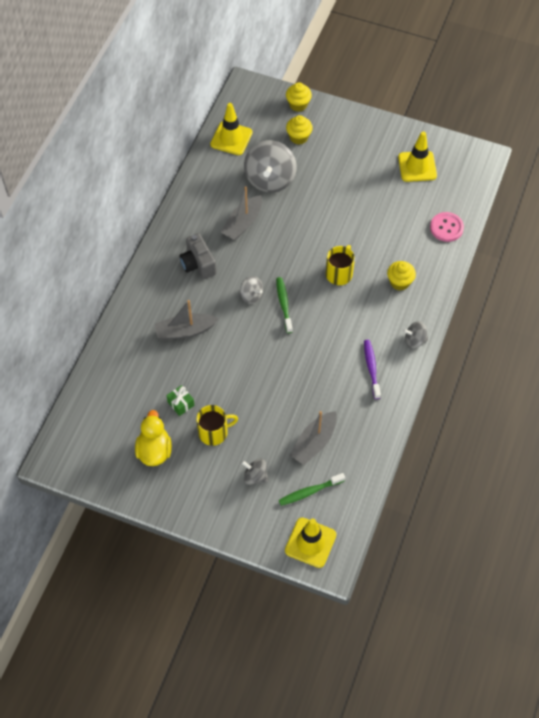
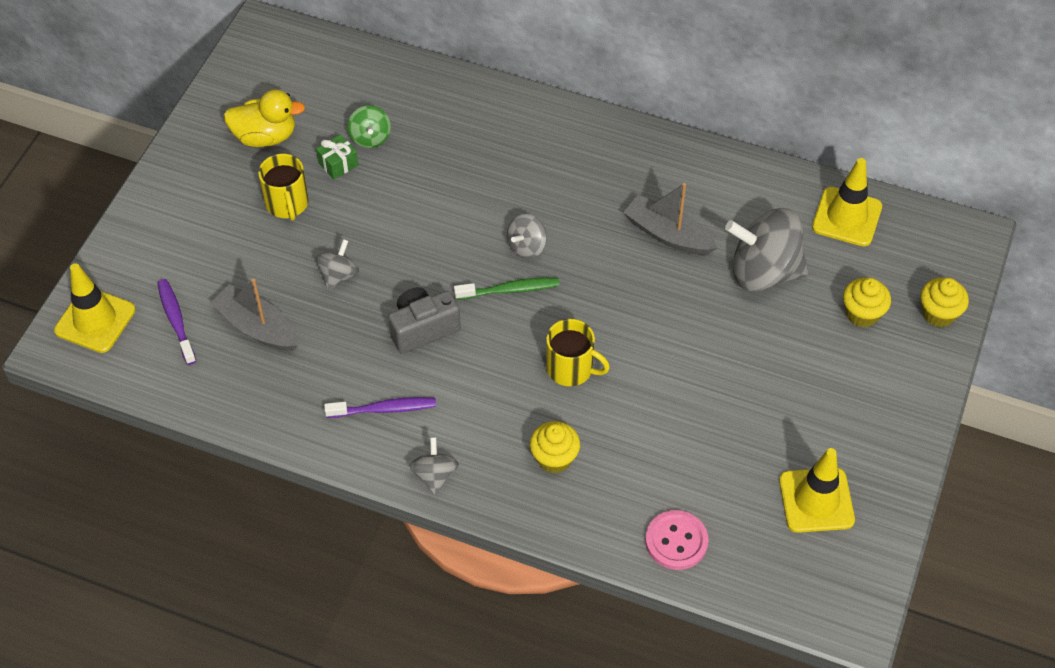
camera: 90 degrees right, 5 degrees down
grey boat [155,300,219,340] -> none
grey camera [180,233,216,279] -> grey camera moved to [388,287,461,354]
grey spinning top [241,459,268,485] -> grey spinning top moved to [316,239,359,291]
green toothbrush [279,473,345,506] -> purple toothbrush [157,279,196,365]
none -> green spinning top [348,106,391,148]

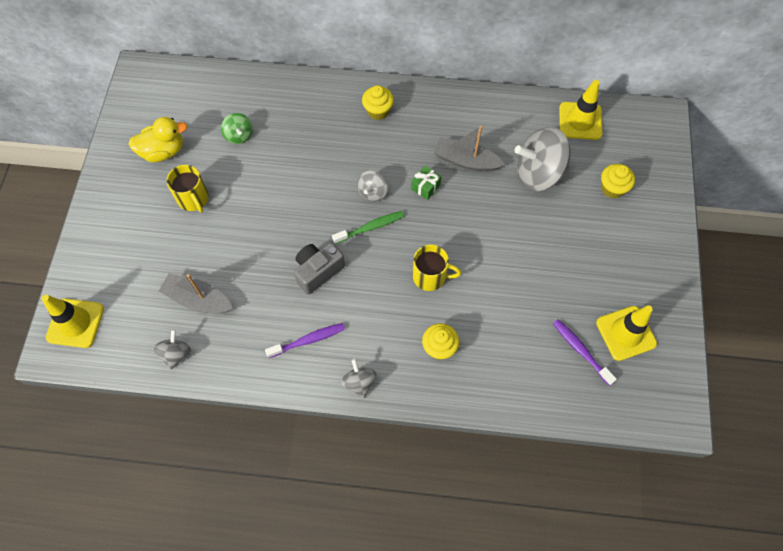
camera: 15 degrees left, 10 degrees up
purple toothbrush [157,279,196,365] -> purple toothbrush moved to [553,319,617,385]
green gift [316,134,358,179] -> green gift moved to [411,166,442,200]
grey spinning top [316,239,359,291] -> grey spinning top moved to [153,329,191,370]
pink button [645,510,708,570] -> none
yellow cupcake [920,278,969,327] -> yellow cupcake moved to [362,85,394,120]

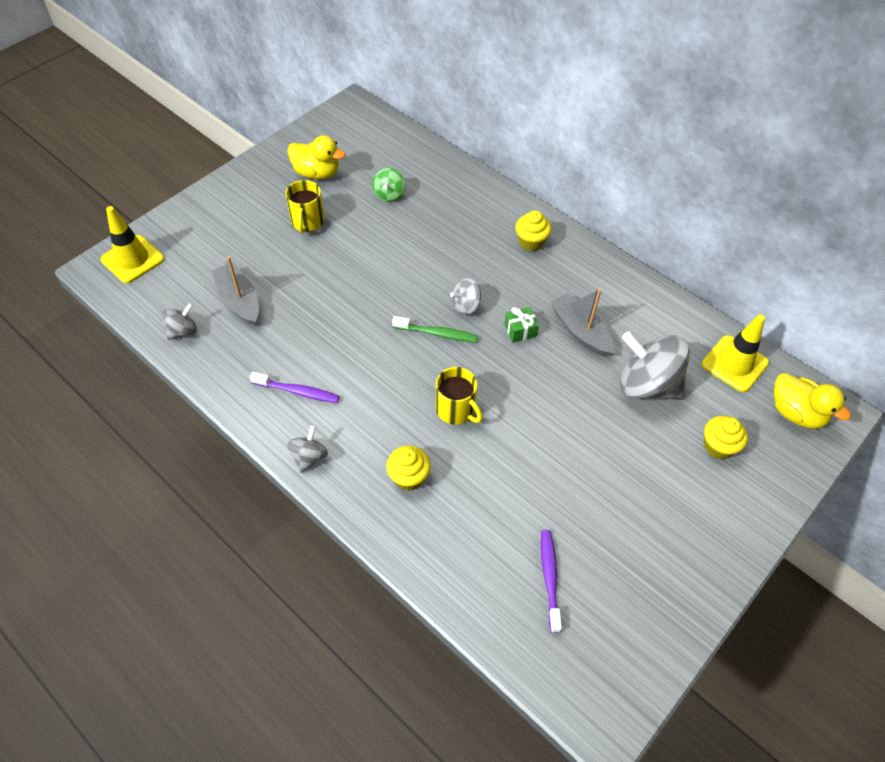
camera: 35 degrees right, 10 degrees down
grey camera [294,243,345,295] -> none
yellow traffic cone [596,305,657,361] -> none
none -> yellow duck [774,373,851,429]

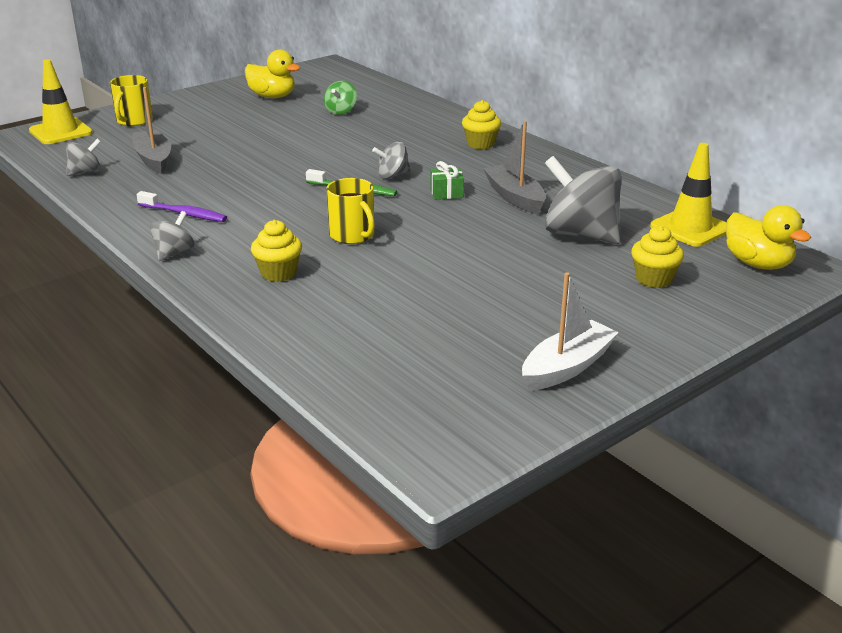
camera: 10 degrees right, 25 degrees down
yellow mug [285,180,325,233] -> yellow mug moved to [110,75,153,126]
purple toothbrush [541,530,562,633] -> none
none -> white boat [522,272,619,390]

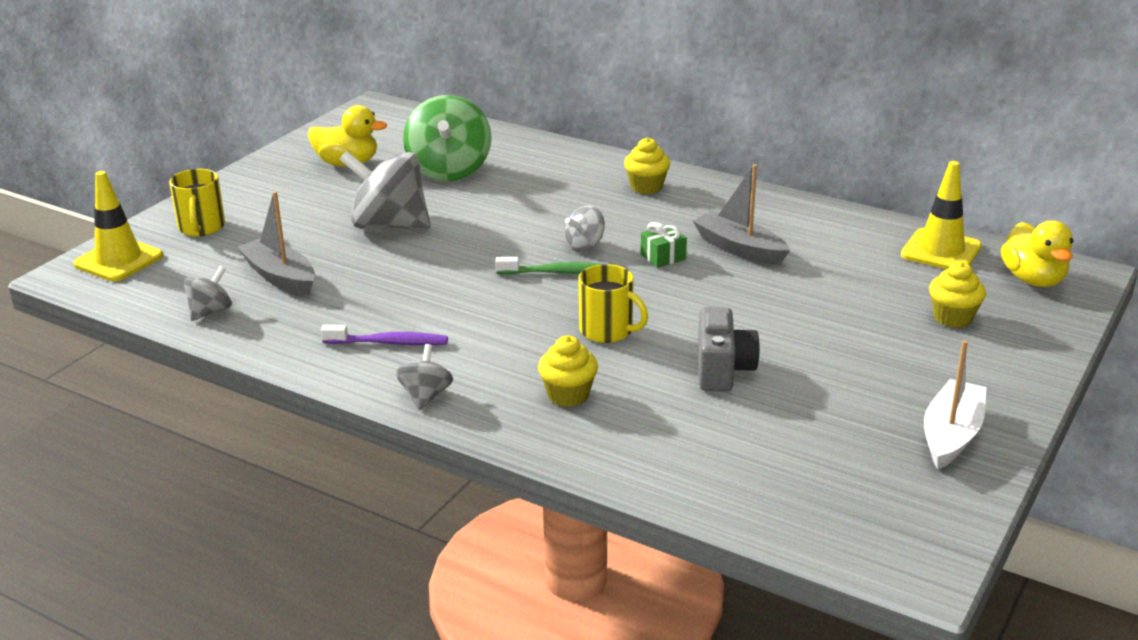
camera: 20 degrees left, 0 degrees up
green spinning top [324,81,357,115] -> green spinning top [403,95,492,181], size x2.00
grey spinning top [545,156,621,244] -> grey spinning top moved to [339,151,431,229]
yellow duck [726,205,811,270] -> yellow duck turned 45 degrees clockwise [1001,221,1073,287]
none -> grey camera [698,307,760,392]

